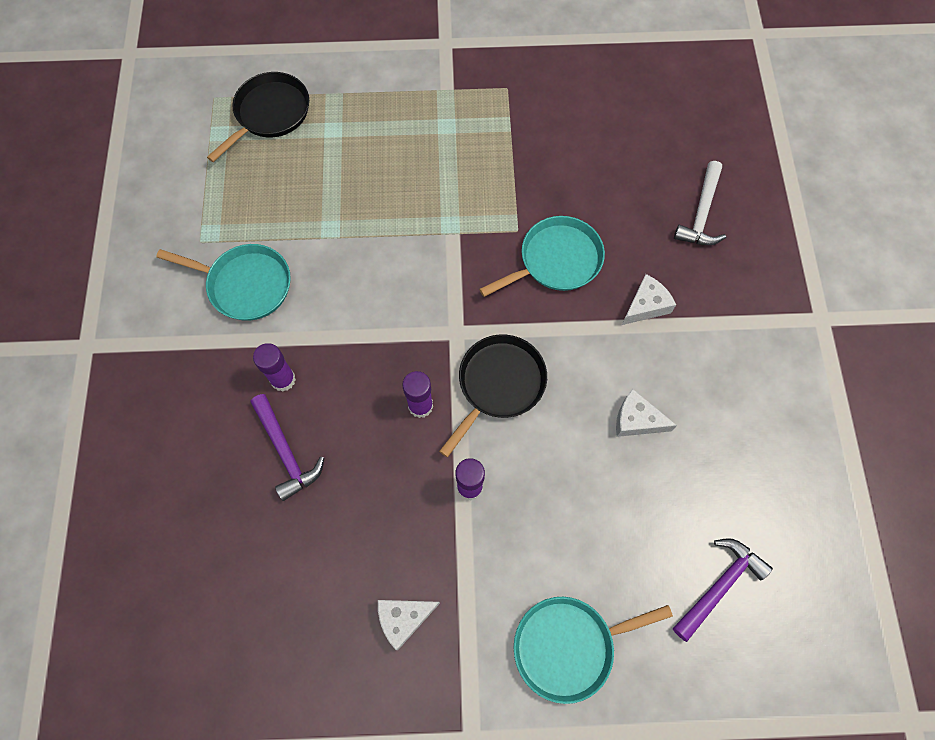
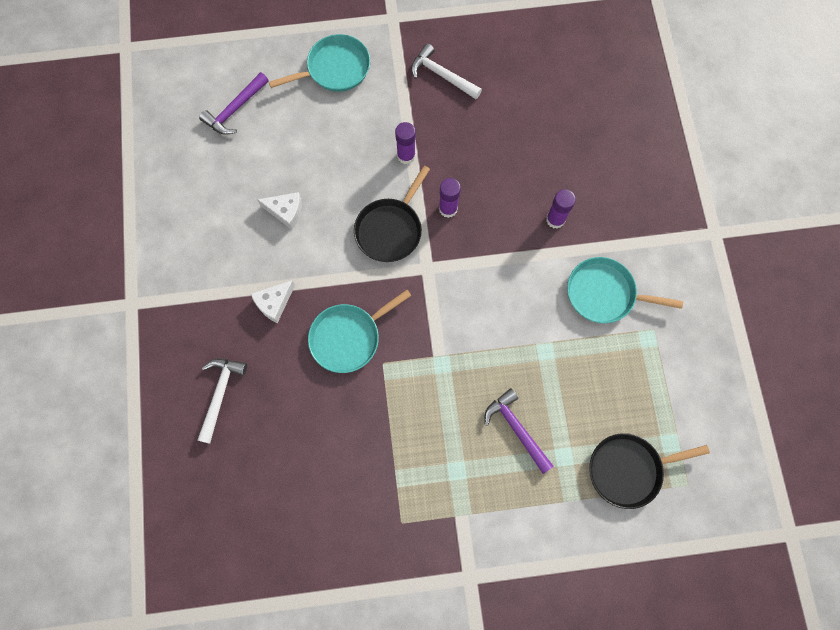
camera: 175 degrees right, 5 degrees up
black pan [207,72,309,162] -> black pan turned 45 degrees clockwise [589,433,710,509]
purple hammer [251,394,324,501] -> purple hammer moved to [485,388,554,474]
white cheese [378,600,440,650] -> white hammer [411,43,482,99]

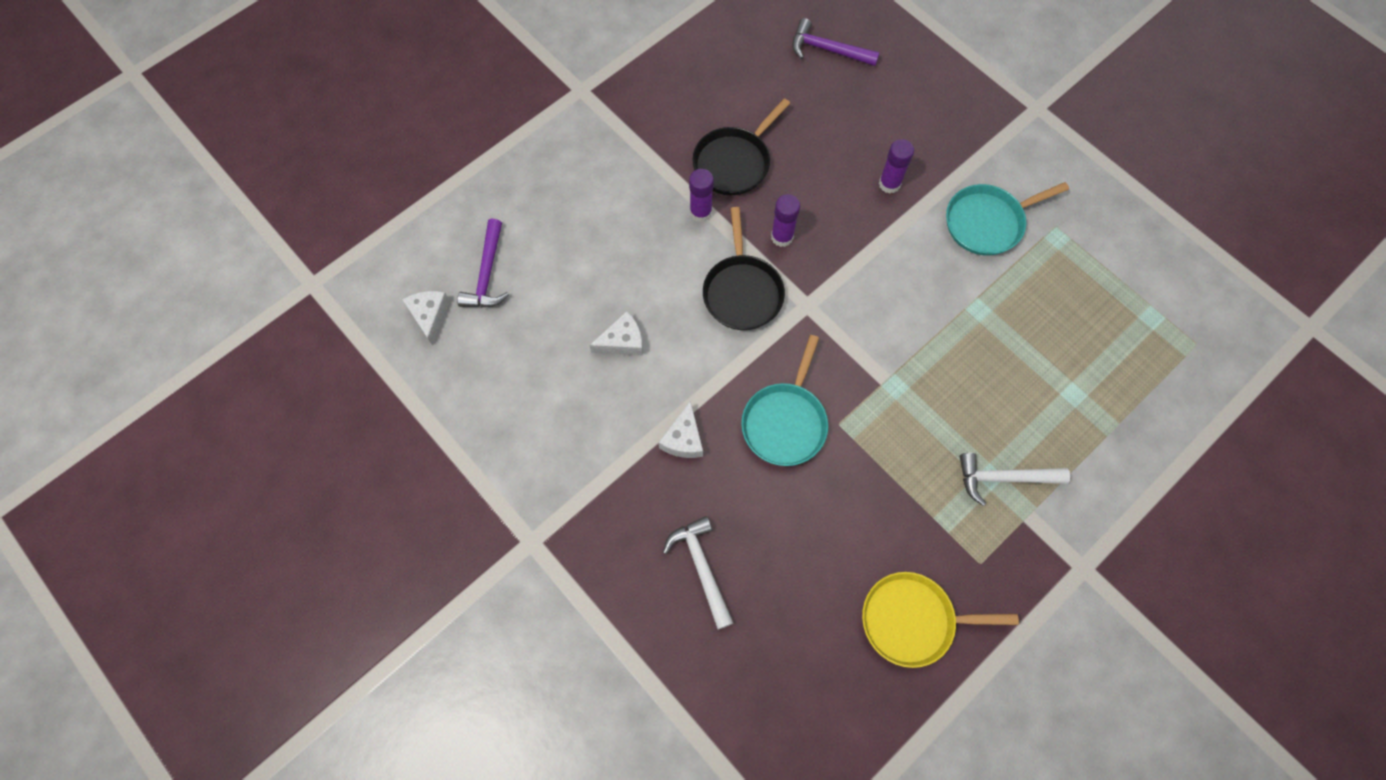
camera: 35 degrees left, 5 degrees down
turquoise pan [269,34,370,92] -> none
white hammer [411,43,482,99] -> white hammer moved to [960,453,1070,506]
purple hammer [485,388,554,474] -> purple hammer moved to [792,18,880,66]
black pan [589,433,710,509] -> black pan moved to [692,98,790,195]
none -> white cheese [402,291,450,346]
none -> yellow pan [862,572,1019,668]

